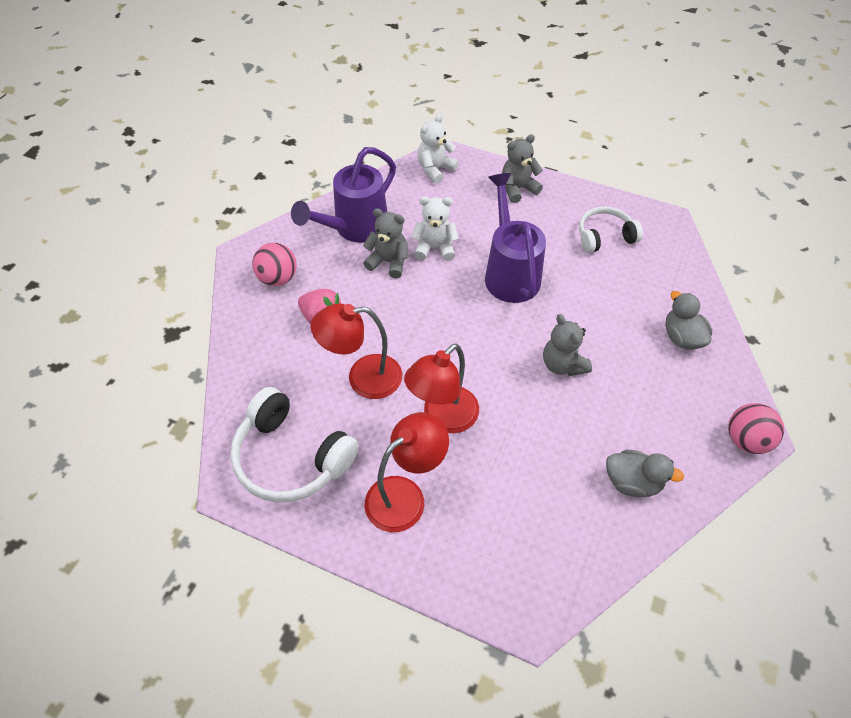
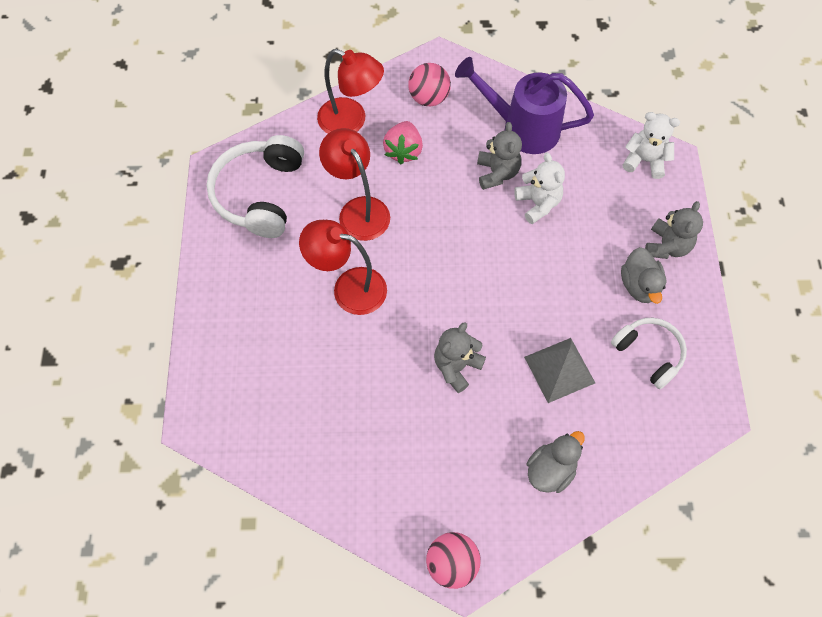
camera: 65 degrees right, 10 degrees up
red lamp [365,412,449,532] -> red lamp moved to [317,49,384,134]
purple watering can [485,173,546,303] -> none
grey teddy bear [502,134,543,203] -> grey teddy bear turned 75 degrees clockwise [645,201,703,259]
grey duck [606,450,684,497] -> grey duck moved to [621,247,667,304]
none -> grey pyramid [524,338,595,403]

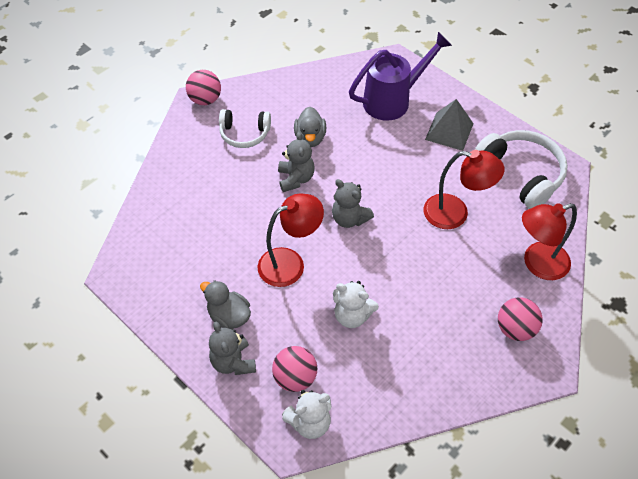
camera: 135 degrees right, 10 degrees down
red lamp [299,220,387,315] -> red lamp moved to [257,194,324,287]
pink strawberry [383,121,423,164] -> none
purple watering can [455,57,594,154] -> purple watering can moved to [349,32,452,121]
grey teddy bear [477,122,522,190] -> grey teddy bear moved to [332,179,374,228]
grey pyramid [524,338,595,403] -> grey pyramid moved to [425,99,474,151]
grey duck [527,431,585,493] -> grey duck moved to [294,107,326,147]
white headphones [611,318,687,389] -> white headphones moved to [219,109,271,148]
none -> pink ball [272,346,317,392]

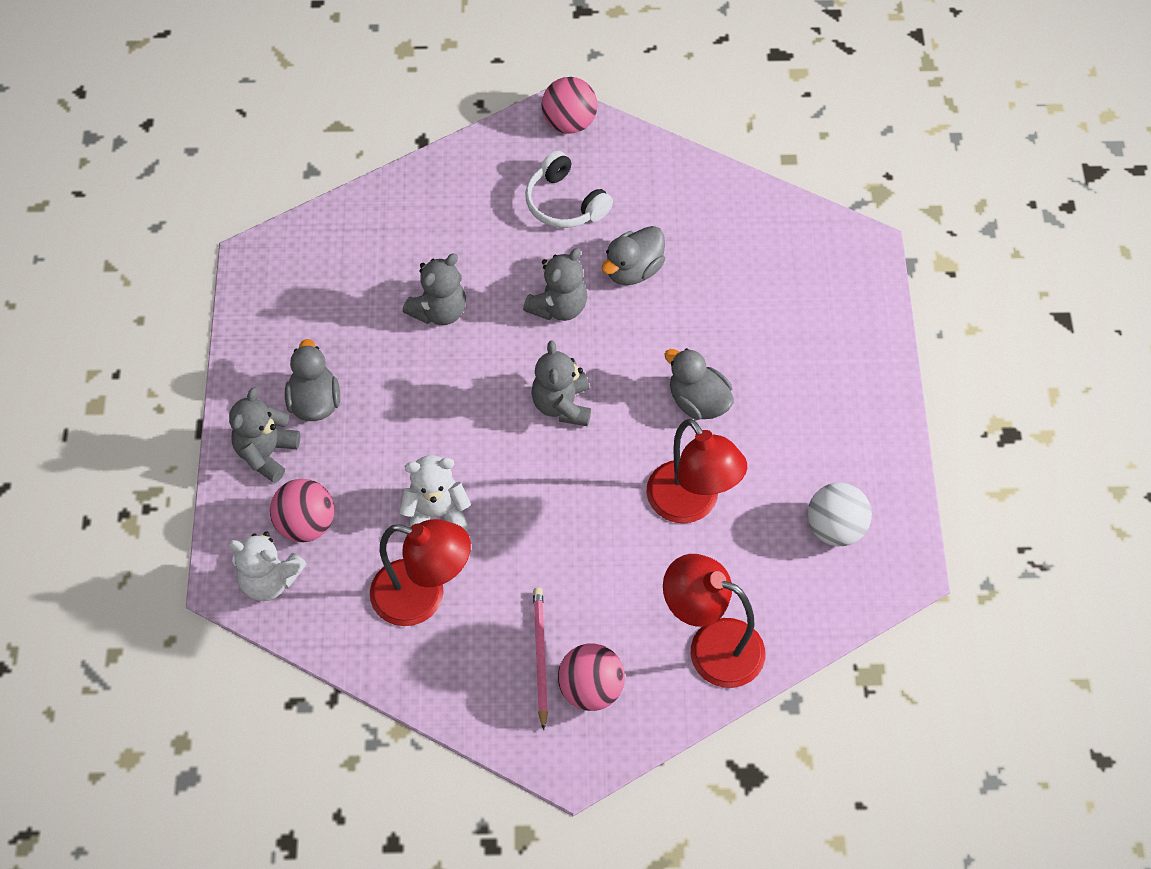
camera: 45 degrees right, 5 degrees up
red lamp [257,194,324,287] -> red lamp moved to [370,519,471,626]
white teddy bear [333,281,379,328] -> white teddy bear turned 105 degrees clockwise [399,455,471,535]
purple watering can [349,32,452,121] -> none
grey pyramid [425,99,474,151] -> none
white headphones [475,130,568,209] -> white ball [807,482,872,546]
none -> grey teddy bear [403,253,466,325]
none -> pink pencil [533,588,548,730]
none -> grey duck [664,348,734,420]

